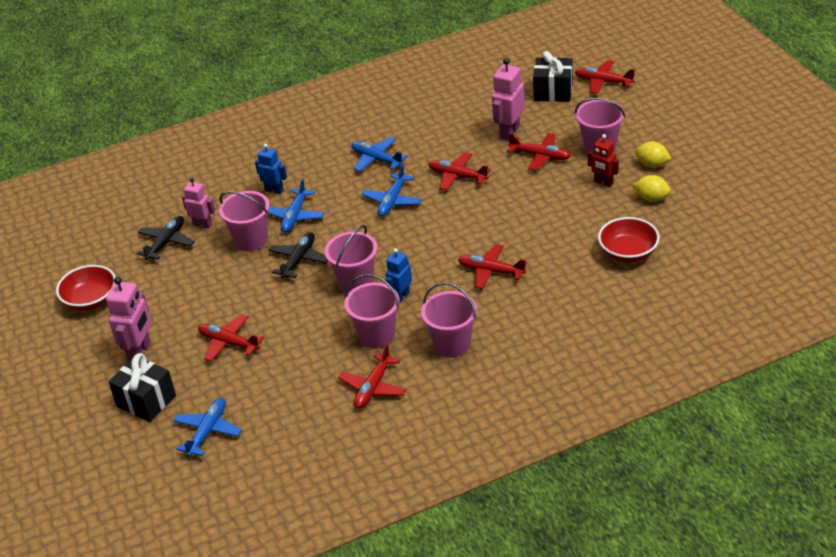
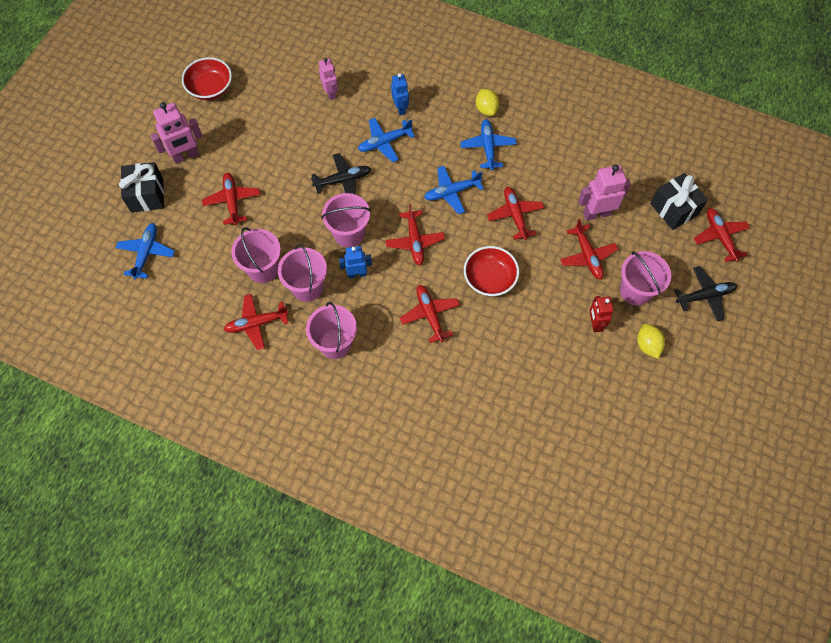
camera: 45 degrees right, 25 degrees up
black plane [137,216,195,260] -> black plane moved to [674,266,737,321]
blue plane [173,398,242,457] -> blue plane turned 60 degrees counterclockwise [116,223,175,280]
pink bucket [219,191,270,251] -> pink bucket moved to [231,227,281,283]
red bowl [598,217,660,262] -> red bowl moved to [464,246,519,296]
yellow lemon [633,175,671,202] -> yellow lemon moved to [476,89,499,116]
none -> red plane [386,203,445,265]

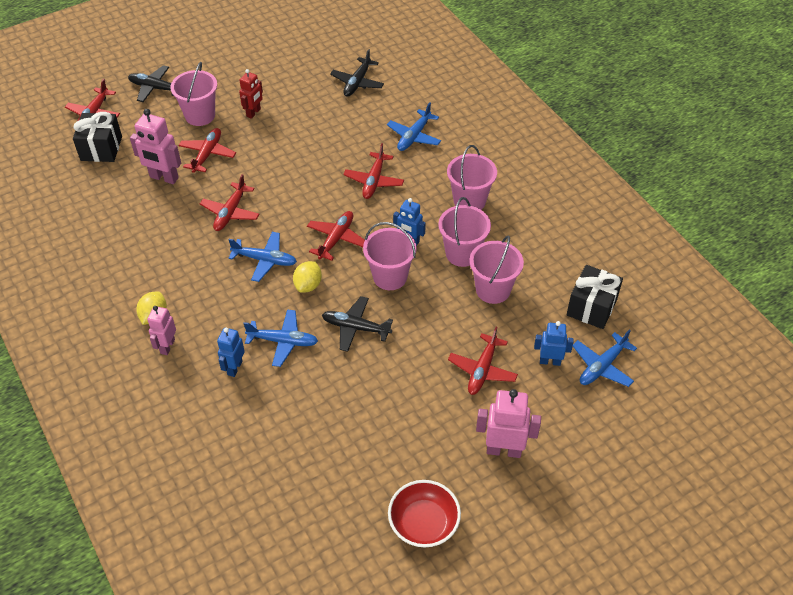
camera: 145 degrees left, 15 degrees down
black gift [119,162,164,213] -> black gift moved to [567,265,623,329]
red plane [224,294,289,350] -> none
pink robot [319,58,338,100] -> pink robot moved to [147,306,176,355]
blue plane [460,119,517,170] -> blue plane moved to [387,102,441,151]
red bowl [464,246,519,296] -> none
yellow lemon [637,324,665,359] -> yellow lemon moved to [293,261,322,293]
none -> black plane [330,49,384,97]
none -> blue robot [534,321,574,366]

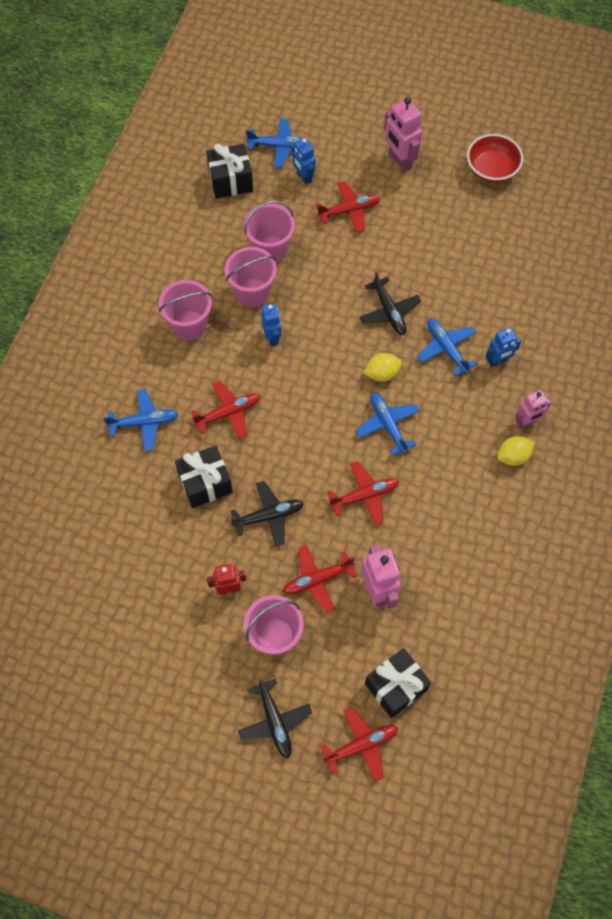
camera: 130 degrees left, 15 degrees up
red plane [307,211,365,261] -> none
black plane [330,49,384,97] -> black plane moved to [230,481,304,547]
pink bucket [363,222,417,290] -> none
none -> black gift [175,445,233,508]

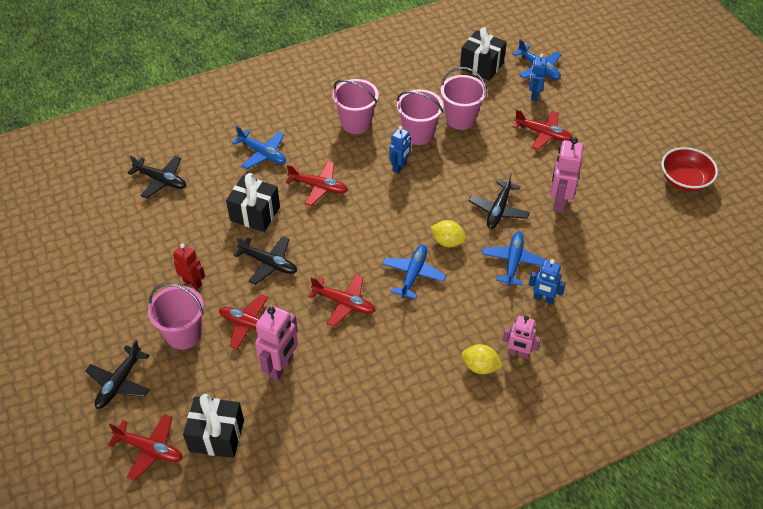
camera: 45 degrees right, 15 degrees down
pink robot [384,97,422,172] -> pink robot moved to [550,137,584,213]
none -> black plane [128,155,186,198]

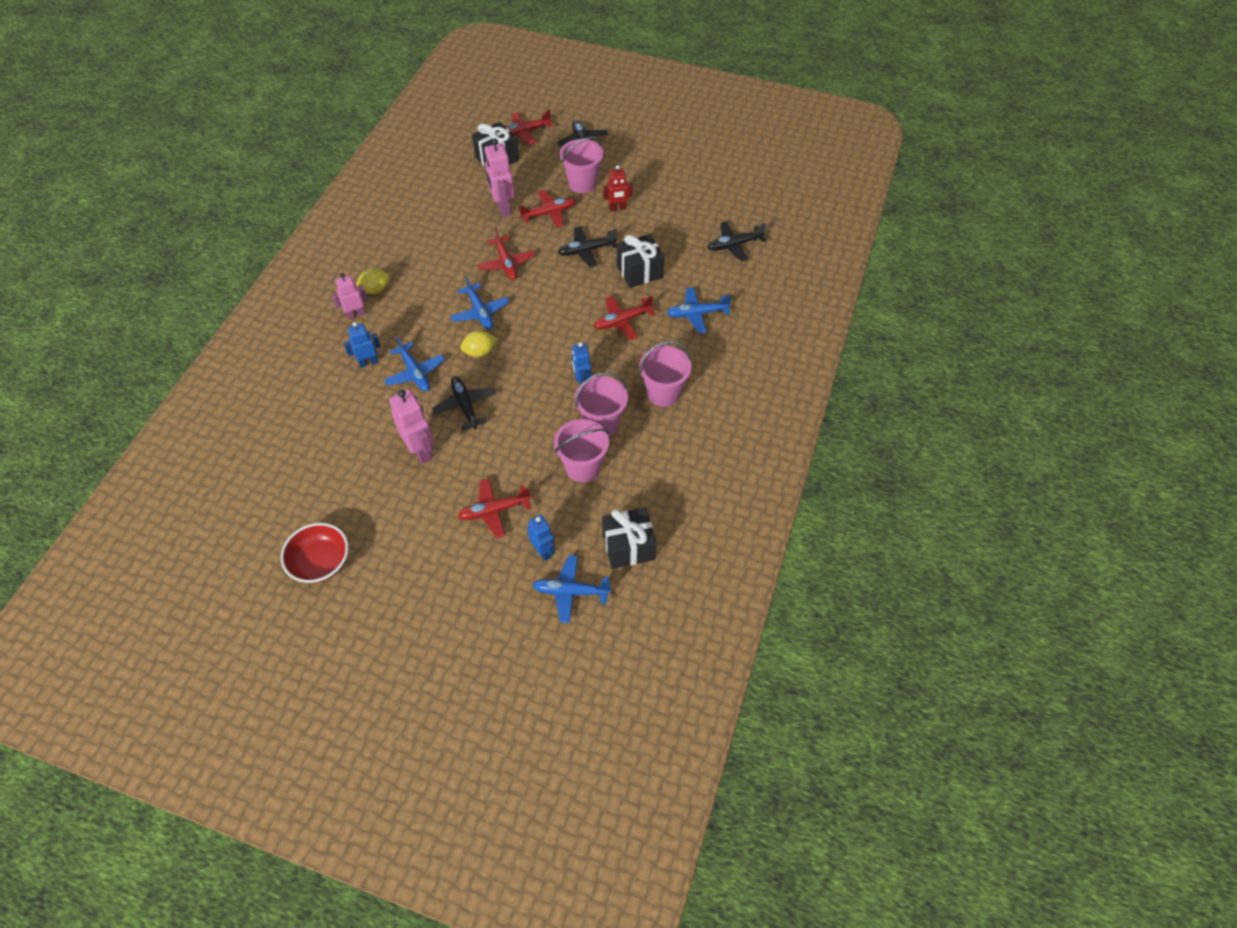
camera: 135 degrees right, 5 degrees up
red plane [308,274,376,327] -> red plane turned 90 degrees counterclockwise [477,228,535,280]

